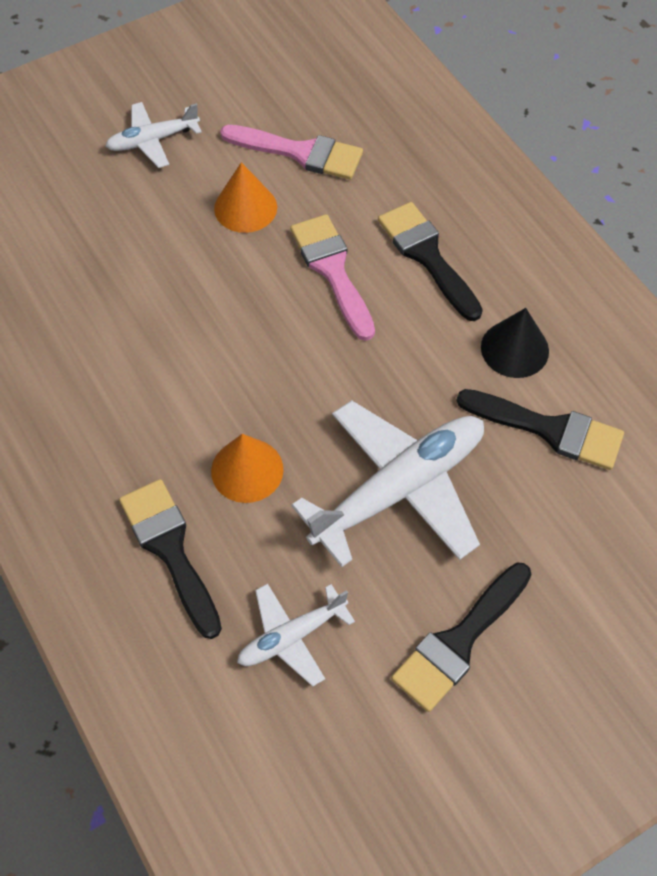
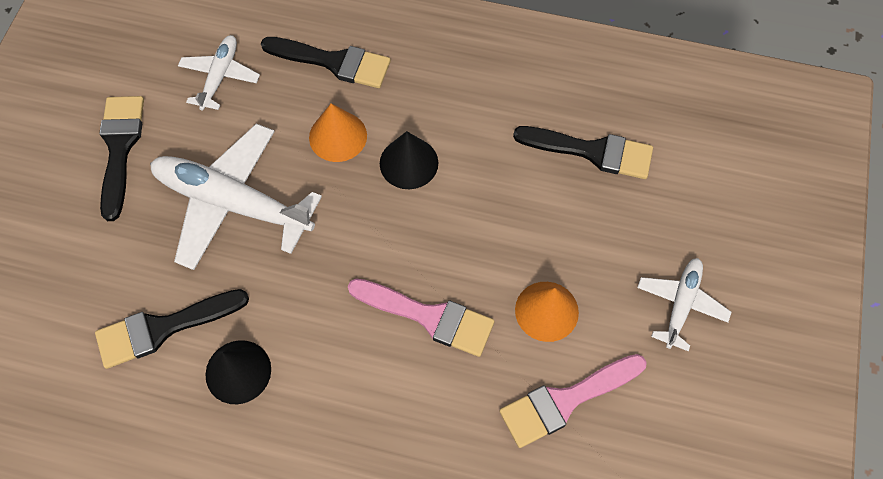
camera: 135 degrees right, 5 degrees up
white plane [291,400,484,567] -> white plane turned 105 degrees clockwise [150,124,322,270]
black brush [378,202,483,321] -> black brush moved to [513,126,653,179]
none -> black cone [380,131,439,189]

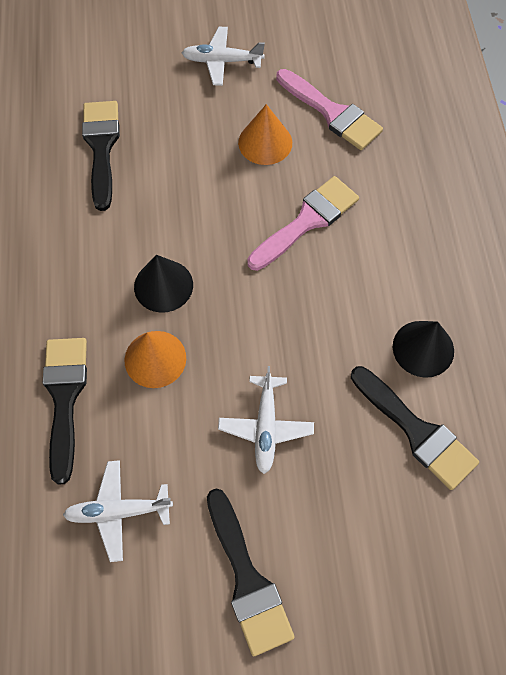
camera: 110 degrees left, 0 degrees up
black brush [99,96,144,221] -> black brush turned 90 degrees counterclockwise [207,488,295,656]
white plane [150,124,322,270] -> white plane [218,366,314,474], size x0.54
pink brush [348,278,494,357] -> pink brush turned 45 degrees clockwise [247,176,359,271]

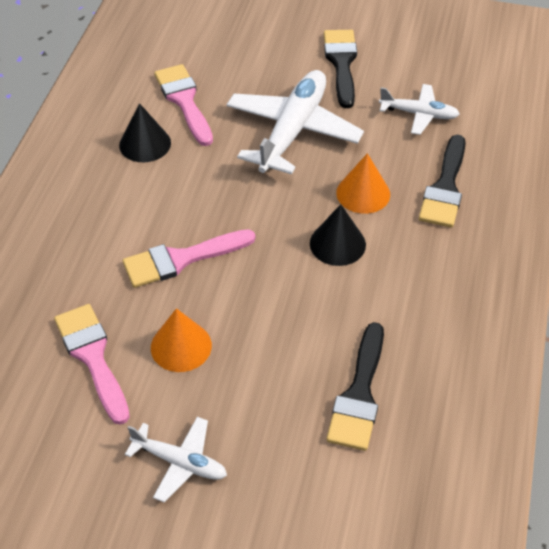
camera: 160 degrees left, 15 degrees down
white plane [218,366,314,474] -> white plane [226,70,364,174], size x1.87
black brush [351,366,479,490] -> pink brush [154,64,213,146]

